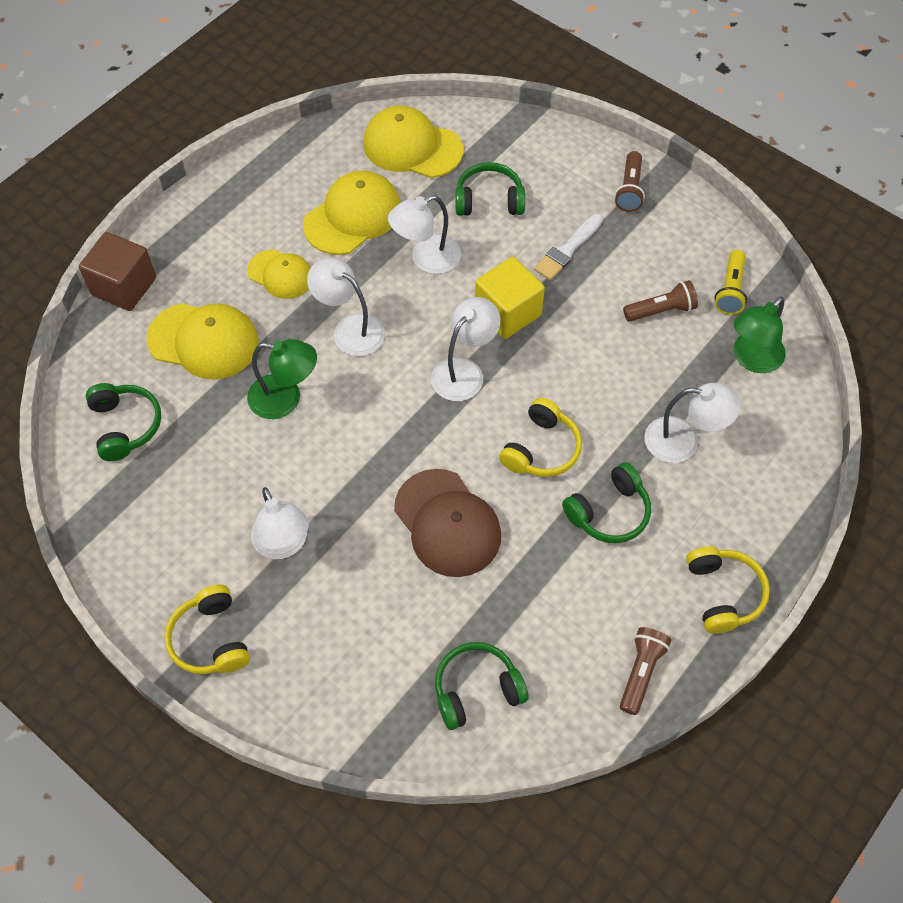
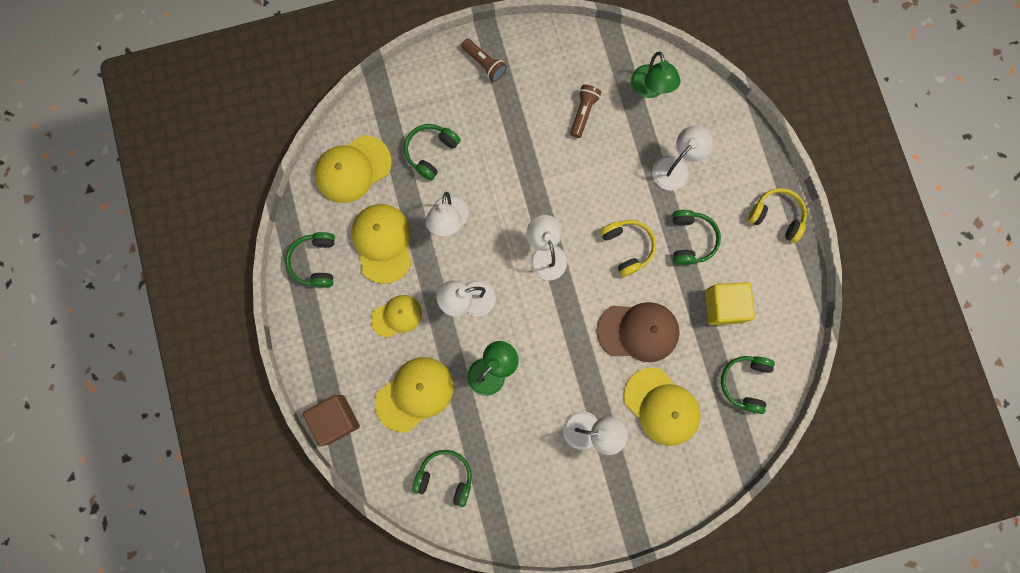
camera: 55 degrees left, 20 degrees up
yellow headphones [164,585,250,674] -> none
yellow cube [475,256,545,339] -> yellow cube moved to [705,282,755,325]
white brush [534,214,603,280] -> none
brown flashlight [620,627,671,715] -> none
yellow flashlight [715,250,747,315] -> none
none -> green headphones [286,232,335,288]
none -> yellow cap [623,368,701,446]

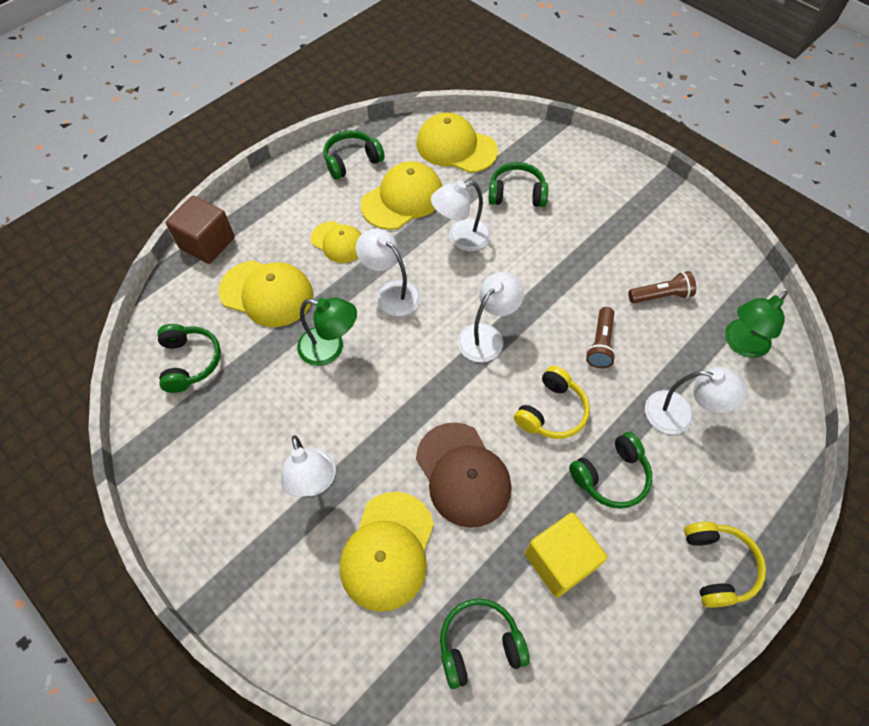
camera: 60 degrees right, 20 degrees down
brown flashlight [461,39,507,82] -> brown flashlight moved to [586,307,616,368]

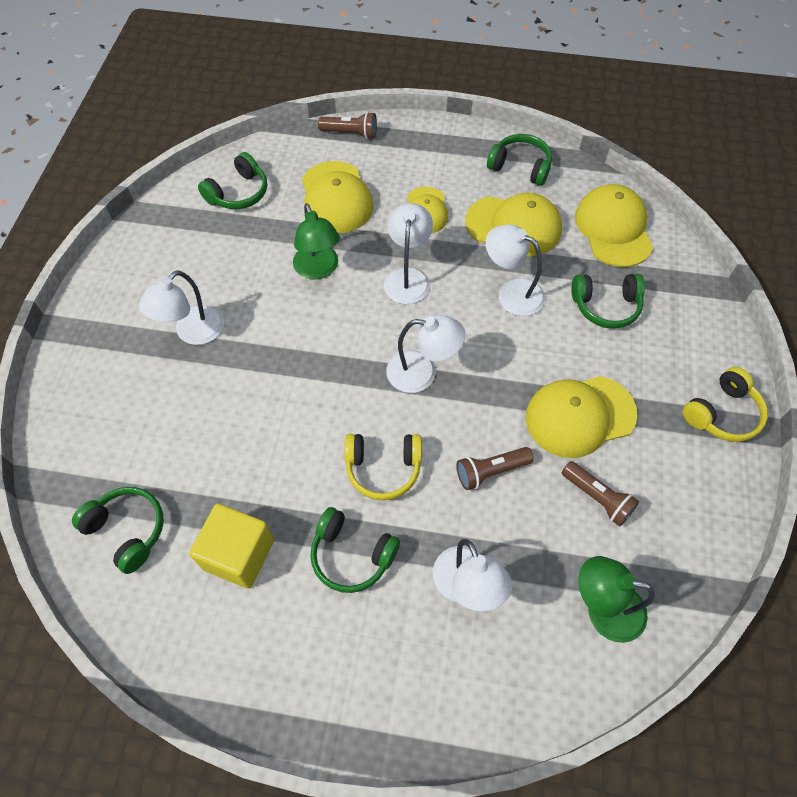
camera: 55 degrees right, 0 degrees up
brown cube [166,196,235,264] -> brown flashlight [318,112,377,139]
yellow cap [340,492,434,612] -> yellow cap moved to [526,376,638,458]
brown cap [416,422,511,528] -> none
green headphones [488,162,549,207] -> green headphones turned 120 degrees clockwise [571,274,645,329]
yellow headphones [684,522,766,608] -> yellow headphones moved to [683,367,768,442]

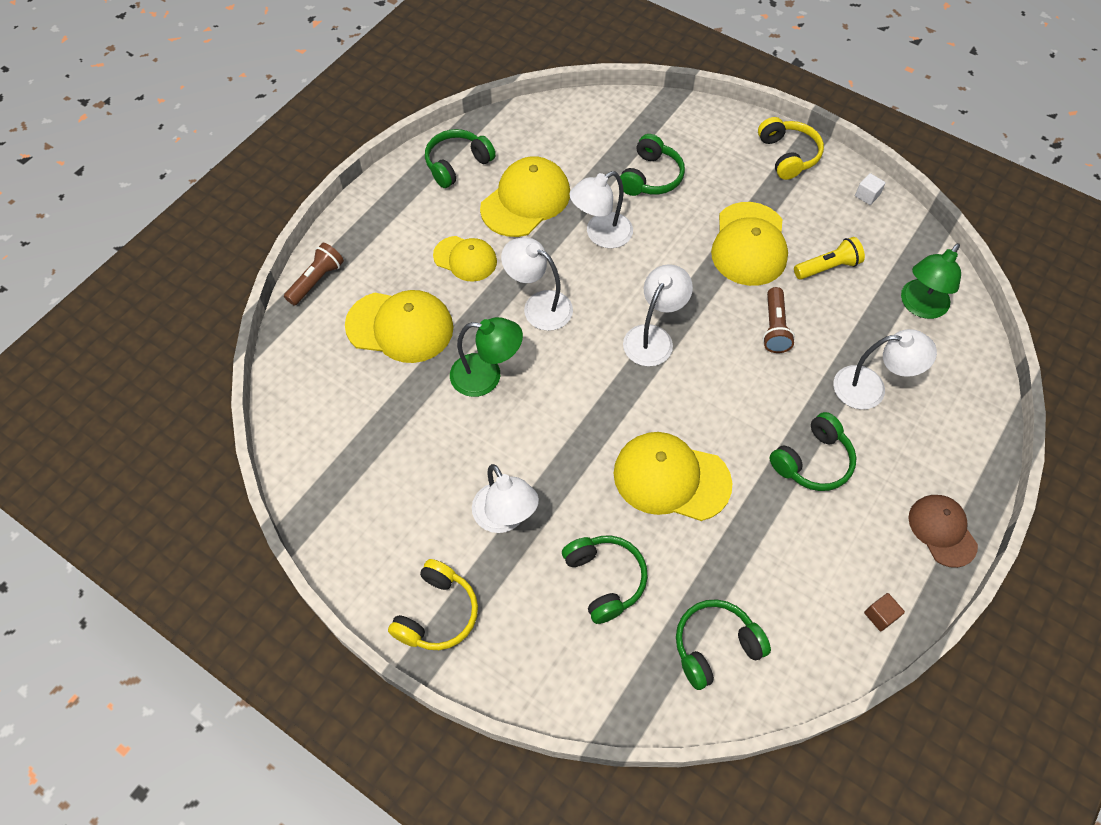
camera: 65 degrees left, 0 degrees up
yellow cube [189,504,274,588] -> none
green headphones [198,152,267,209] -> green headphones moved to [562,536,648,624]
yellow headphones [344,434,422,501] -> yellow headphones moved to [388,559,478,650]
brown flashlight [562,461,639,527] -> yellow flashlight [794,237,865,279]
yellow cap [575,184,653,267] -> yellow cap moved to [614,432,732,521]
none -> white cube [855,173,886,205]
none -> brown cube [864,593,905,631]
none -> brown cap [909,495,978,568]

